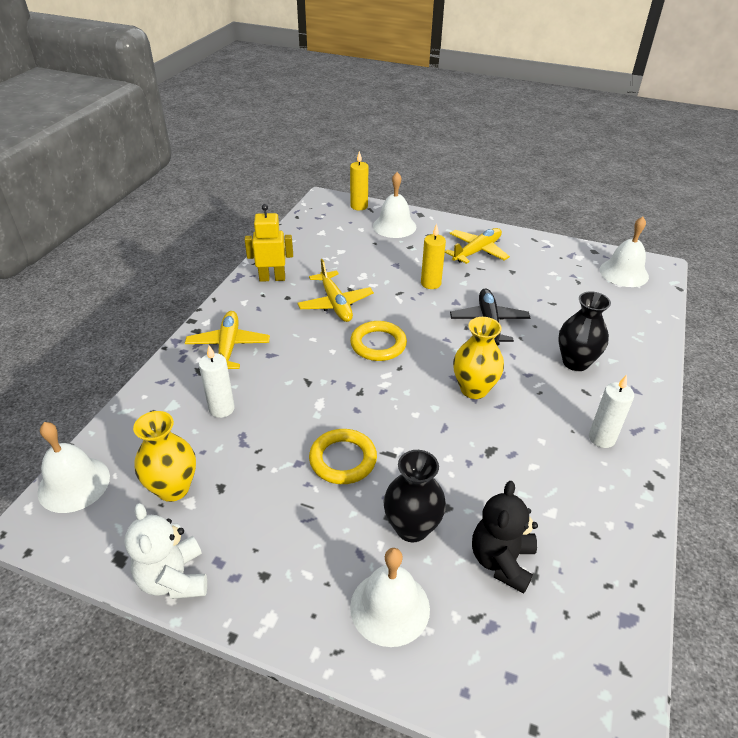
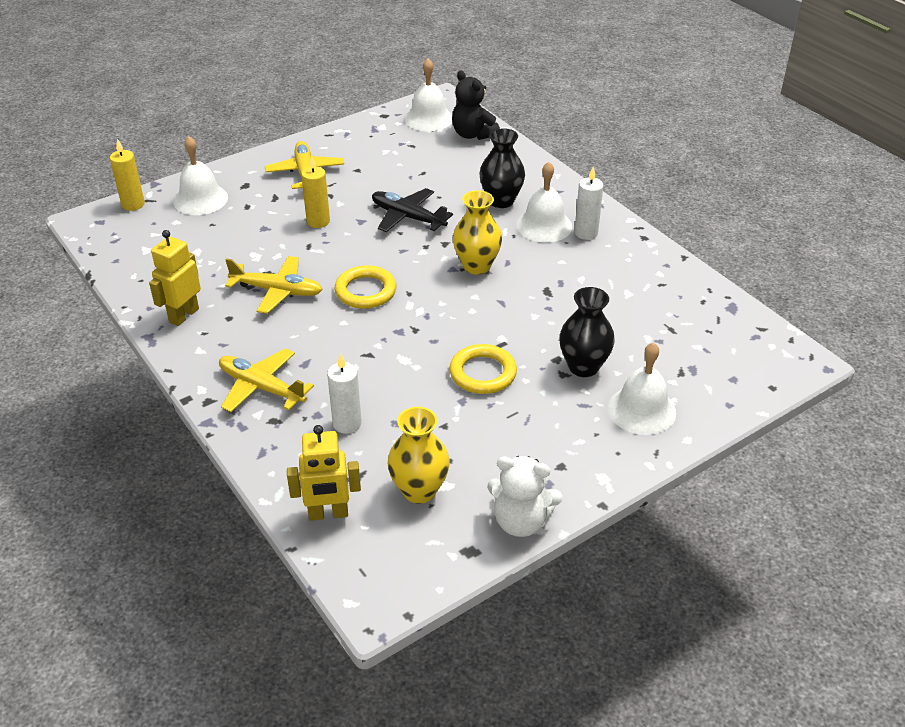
camera: 55 degrees left, 0 degrees up
white bell [37,422,110,513] -> white bell moved to [516,162,572,242]
black teddy bear [472,481,538,594] -> black teddy bear moved to [452,71,500,140]
none -> yellow robot [287,425,361,521]

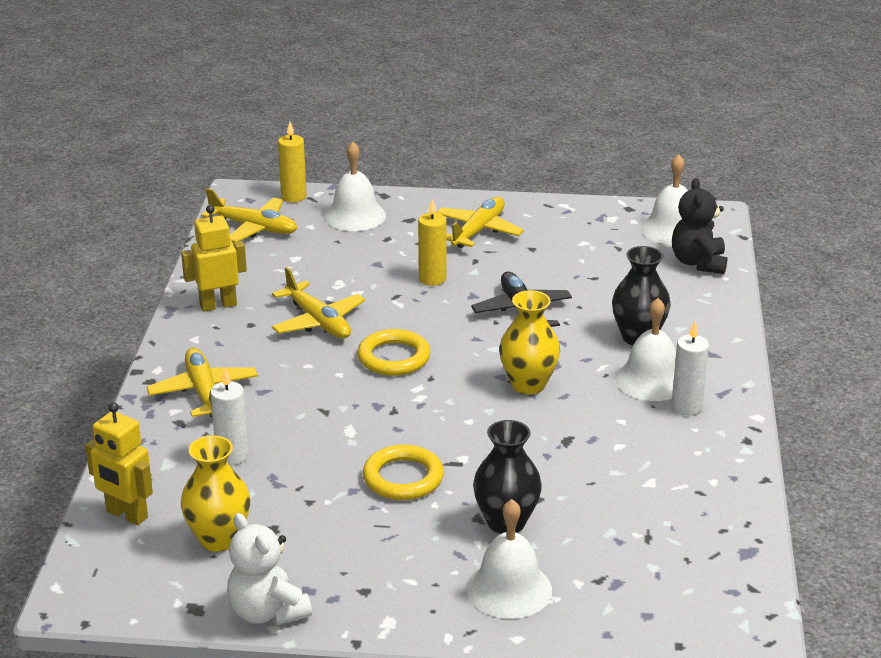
camera: 40 degrees right, 10 degrees down
none -> yellow plane [201,188,297,242]

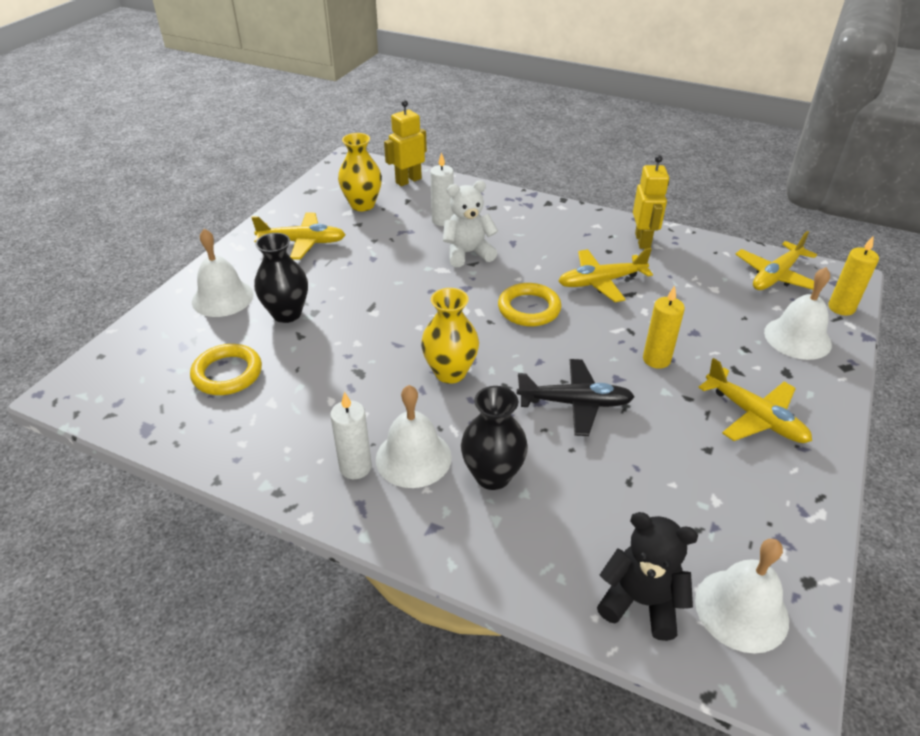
camera: 110 degrees right, 10 degrees up
yellow plane [147,348,258,417] -> yellow plane moved to [251,213,346,260]
white teddy bear [227,513,312,626] -> white teddy bear moved to [443,180,498,267]
yellow ring [363,444,444,500] -> yellow ring moved to [190,344,262,395]

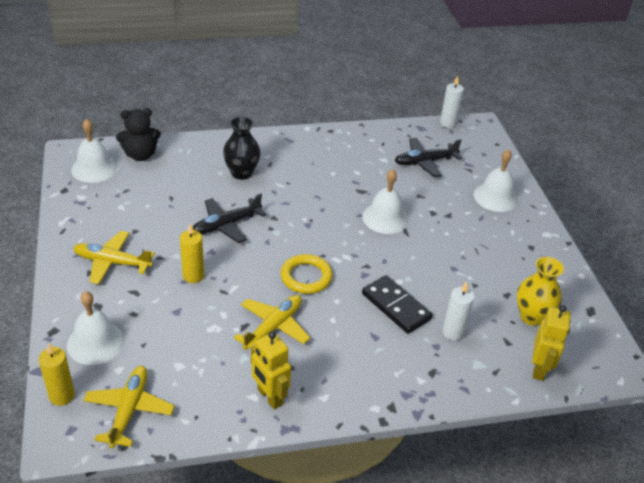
camera: 140 degrees right, 0 degrees up
yellow ring [190,344,262,395] -> black plane [395,138,462,177]
yellow plane [251,213,346,260] -> none
black vase [254,233,308,323] -> none
white candle [330,392,372,479] -> white candle moved to [440,76,464,128]
white bell [376,385,452,488] -> white bell moved to [362,169,408,234]
yellow vase [421,288,479,384] -> none
white teddy bear [443,180,498,267] -> black domino [362,275,432,334]

